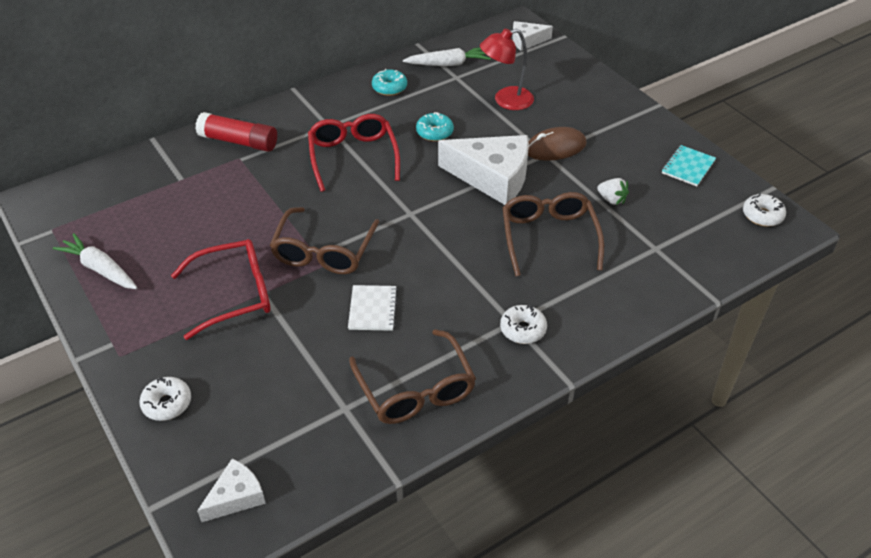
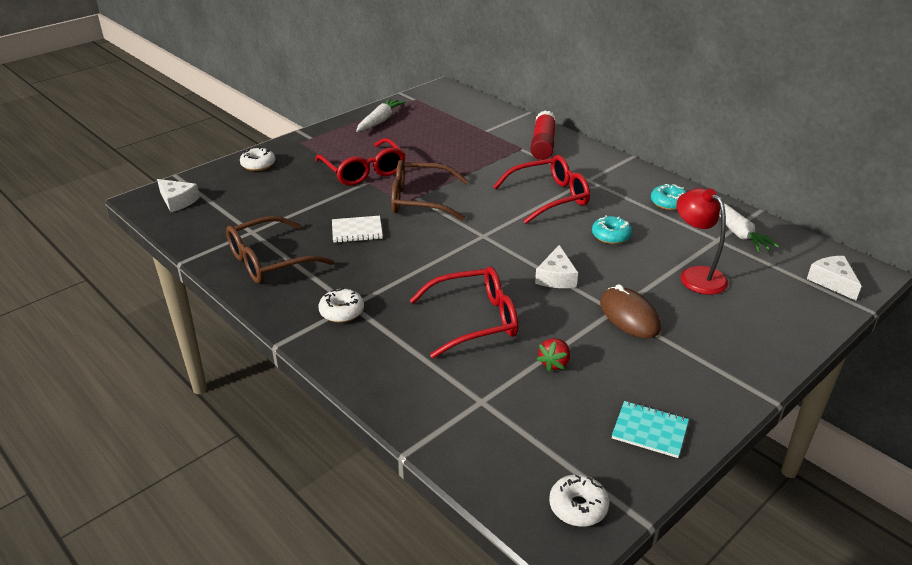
camera: 80 degrees right, 10 degrees down
white cheese [438,135,529,205] -> white cheese [535,245,578,288], size x0.52
brown glasses [502,192,604,277] -> red glasses [409,267,518,358]
white strawberry [597,178,629,205] -> red strawberry [536,338,570,372]

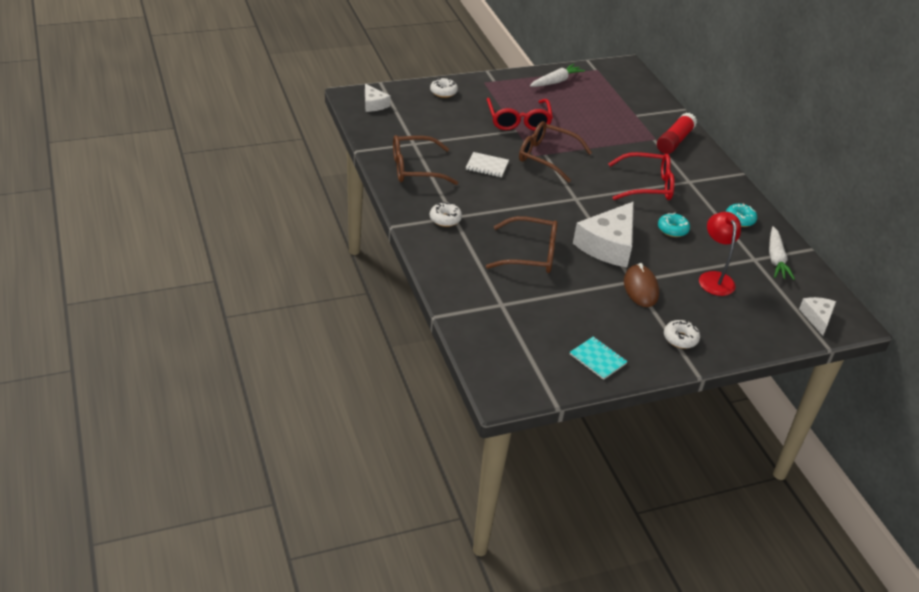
camera: 20 degrees right, 5 degrees up
red glasses [409,267,518,358] -> brown glasses [486,216,558,273]
white cheese [535,245,578,288] -> white cheese [573,202,634,267], size x1.92
red strawberry [536,338,570,372] -> none
white donut [549,474,609,527] -> white donut moved to [664,320,700,349]

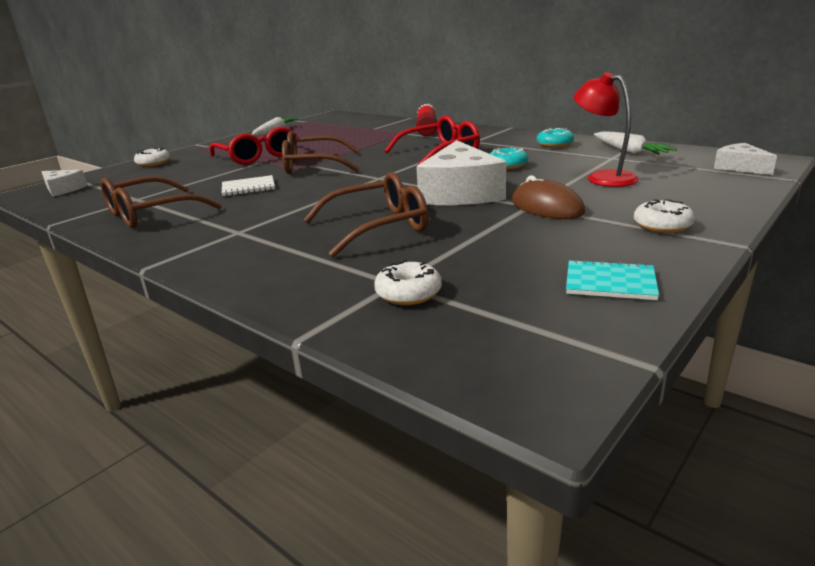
camera: 25 degrees left, 15 degrees down
white donut [430,202,462,227] -> white donut moved to [374,260,442,305]

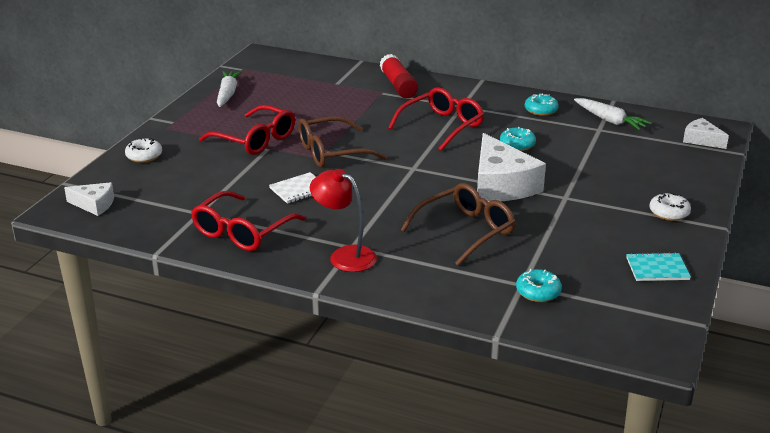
camera: 20 degrees left, 5 degrees up
brown glasses [101,176,221,228] -> red glasses [191,191,305,251]
white donut [374,260,442,305] -> turquoise donut [516,269,562,302]
brown mouse [512,175,585,219] -> none
red lamp [574,72,639,187] -> red lamp moved to [310,169,377,272]

